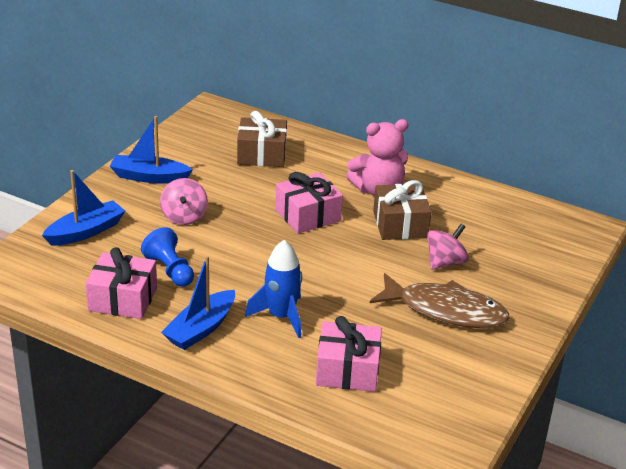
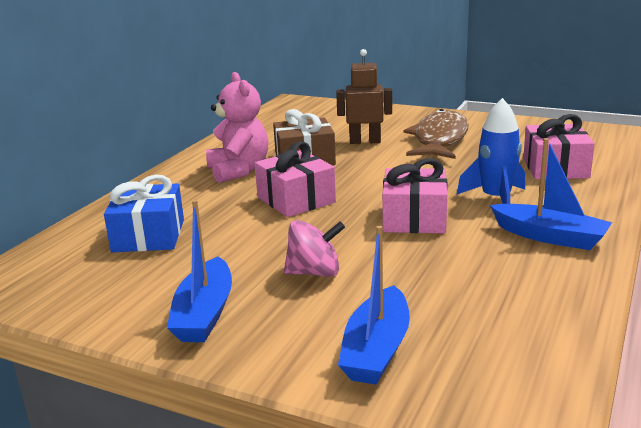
camera: 90 degrees left, 10 degrees down
blue boat [42,170,125,246] -> blue boat turned 120 degrees counterclockwise [338,226,410,385]
pink gift [86,247,157,319] -> pink gift moved to [382,158,447,233]
blue pawn [141,227,194,287] -> none
brown gift [237,111,287,167] -> blue gift [104,174,184,252]
pink spinning top [427,224,469,270] -> brown robot [336,49,392,144]

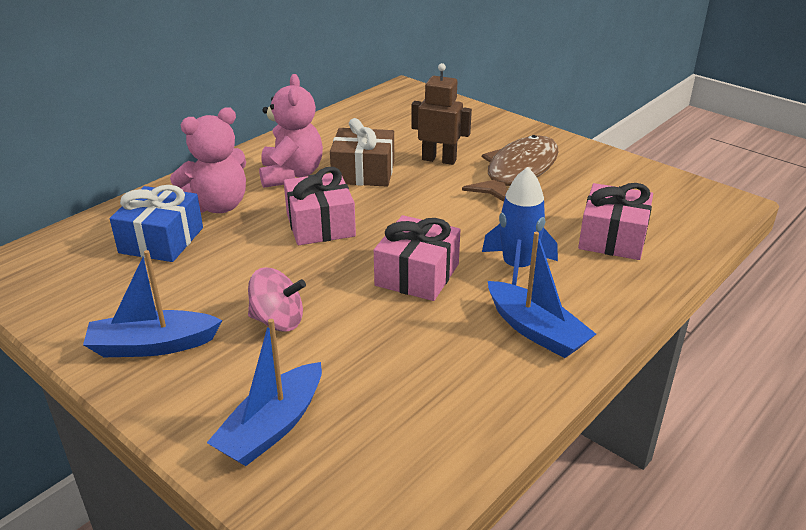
camera: 15 degrees right, 10 degrees up
blue boat [167,200,232,342] -> blue boat turned 60 degrees clockwise [83,250,222,357]
none -> pink teddy bear [170,107,246,213]

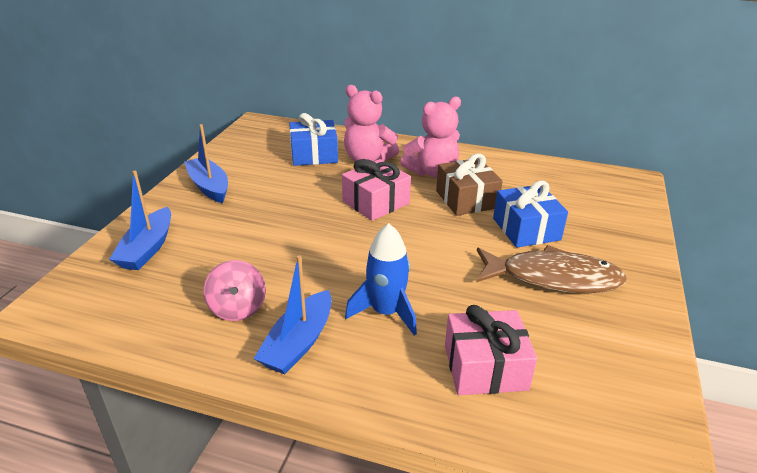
camera: 65 degrees right, 0 degrees up
blue boat [207,319,322,466] -> blue boat turned 90 degrees counterclockwise [109,171,171,270]
pink spinning top [248,268,306,331] -> pink spinning top moved to [203,260,266,321]
pink gift [374,215,460,301] -> none
brown robot [411,63,472,165] -> blue gift [493,181,568,248]

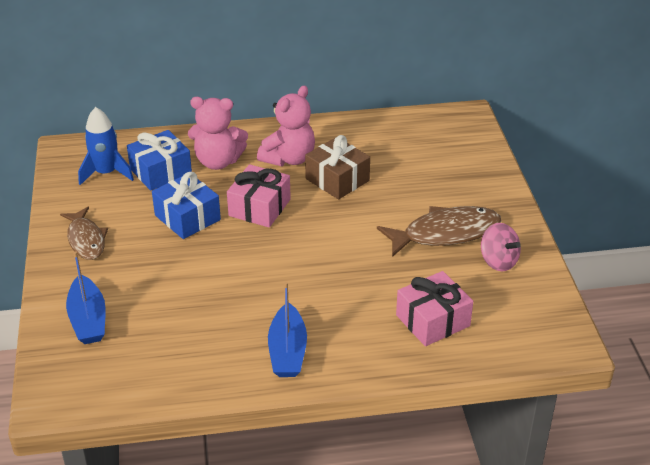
camera: 25 degrees left, 5 degrees up
blue boat [184,124,228,203] -> brown fish [60,207,108,260]
pink spinning top [203,260,266,321] -> pink spinning top moved to [481,223,521,271]
blue rocket [345,223,417,335] -> blue rocket moved to [78,107,134,185]
blue gift [493,181,568,248] -> blue gift moved to [152,172,221,239]

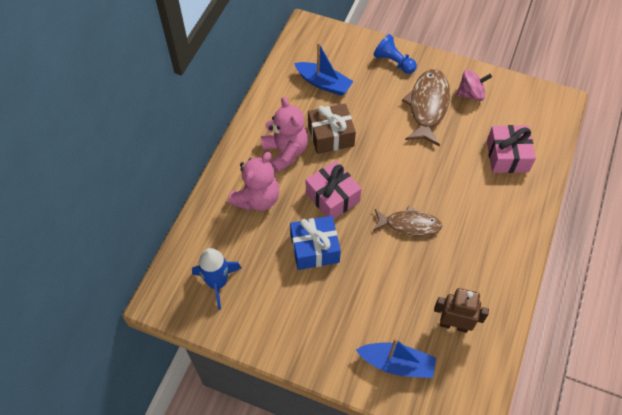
camera: 60 degrees left, 20 degrees up
brown fish [60,207,108,260] -> brown fish moved to [373,206,442,236]
blue gift [127,130,192,191] -> none
blue boat [268,282,307,377] -> blue boat moved to [294,42,354,96]
none -> blue pawn [374,34,417,74]
none -> brown robot [434,288,489,333]

